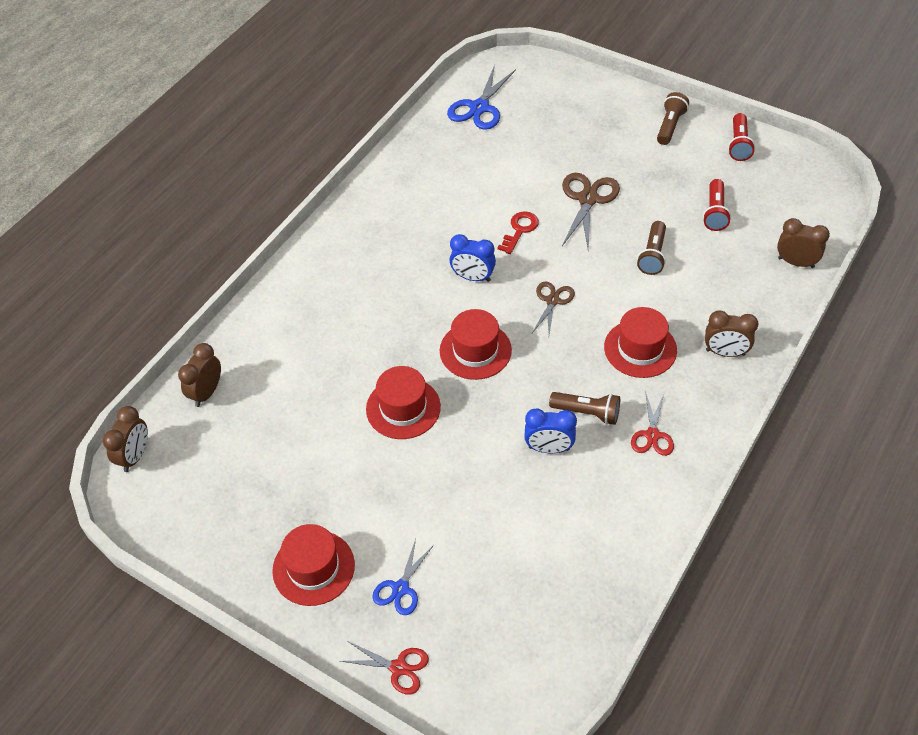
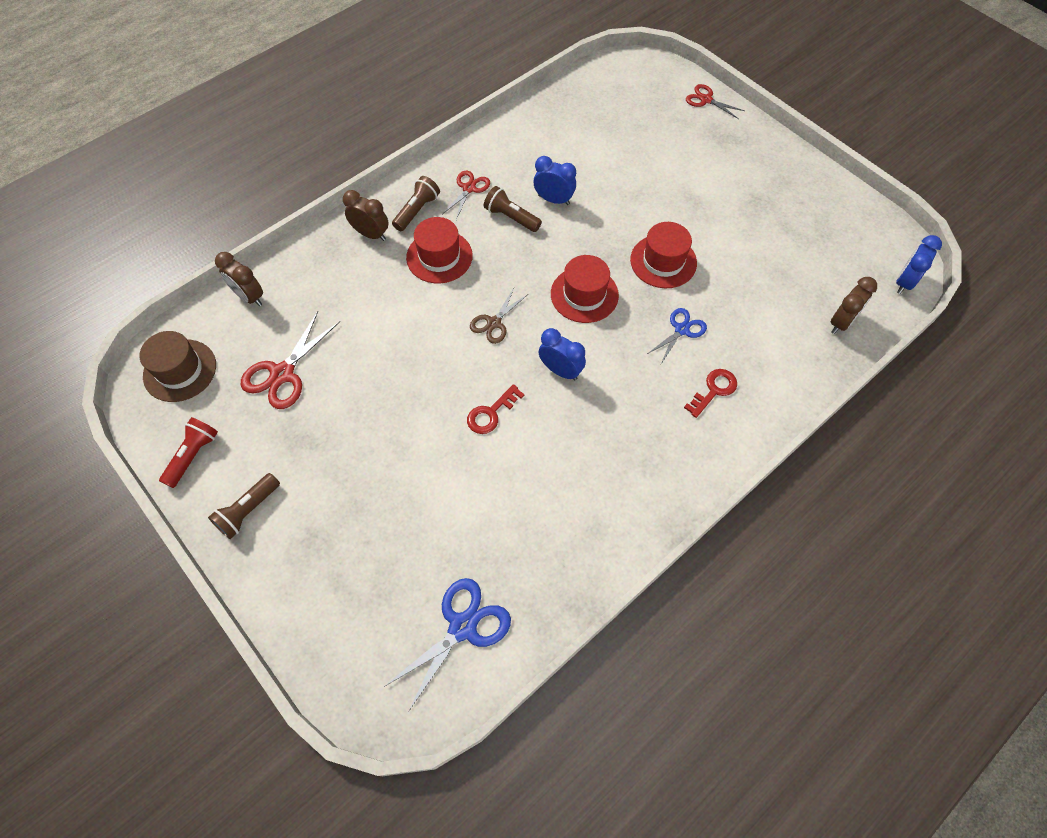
camera: 165 degrees left, 10 degrees up
brown clock [103,406,148,472] -> blue clock [896,235,942,294]
red hat [272,524,355,606] -> none
blue scissors [372,539,434,615] -> blue scissors moved to [647,308,707,364]
brown scissors [562,173,620,250] -> none
brown flashlight [637,221,666,275] -> brown flashlight moved to [392,176,440,231]
red flashlight [703,179,731,231] -> red scissors [241,311,340,409]
none -> brown hat [139,331,216,402]
none -> red key [684,369,737,418]

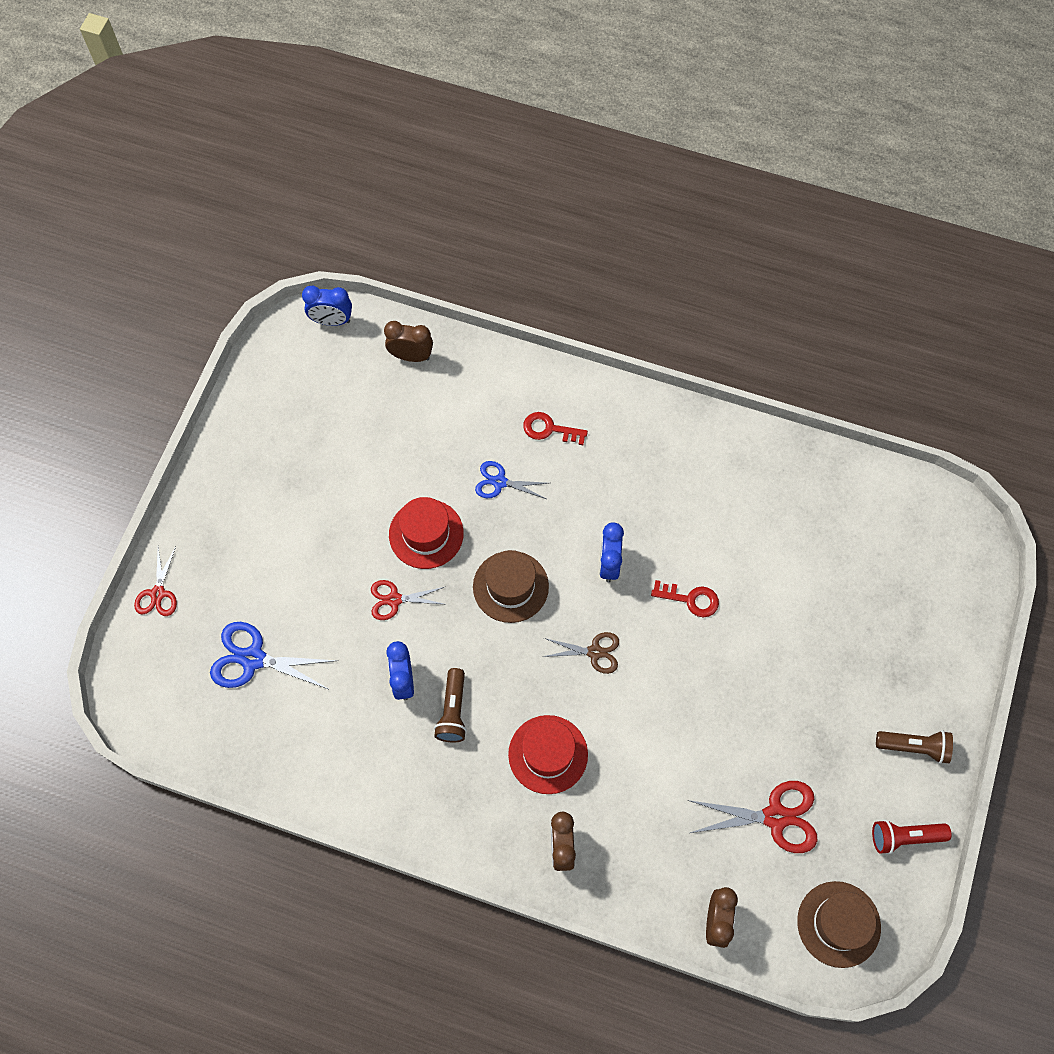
camera: 120 degrees left, 5 degrees up
blue scissors [384,578,511,712] -> blue scissors moved to [210,622,338,690]
brown flashlight [392,176,440,231] -> none
red scissors [443,171,490,220] -> red scissors moved to [371,580,447,620]
red hat [551,255,619,323] -> brown hat [473,550,549,623]

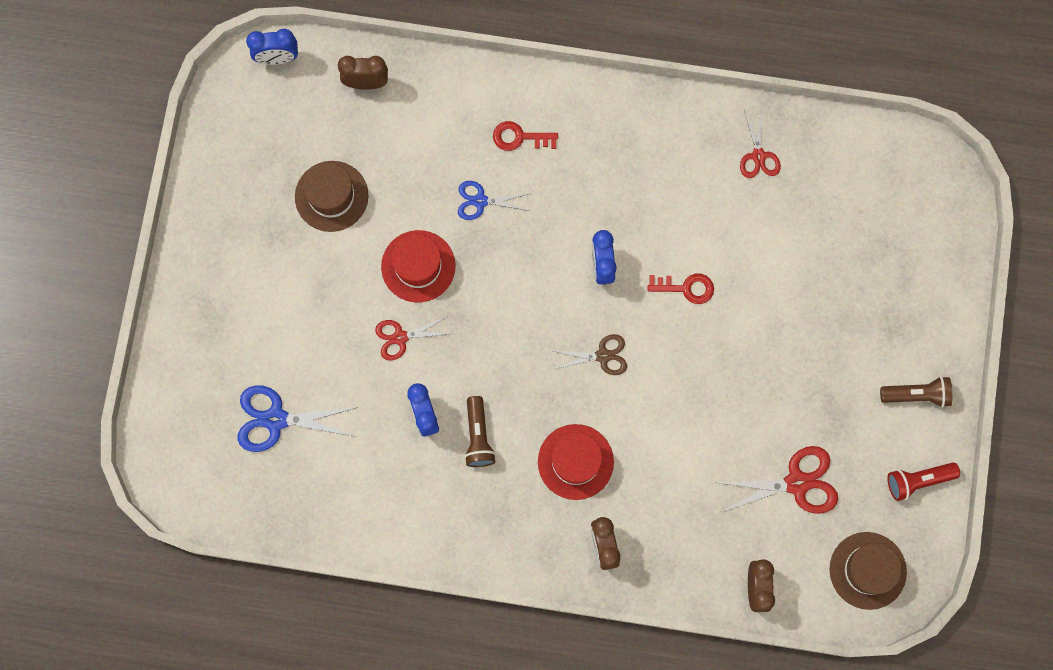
camera: 10 degrees left, 10 degrees up
red scissors [134,546,177,616] -> red scissors moved to [740,110,781,178]
brown hat [473,550,549,623] -> brown hat moved to [295,161,369,232]

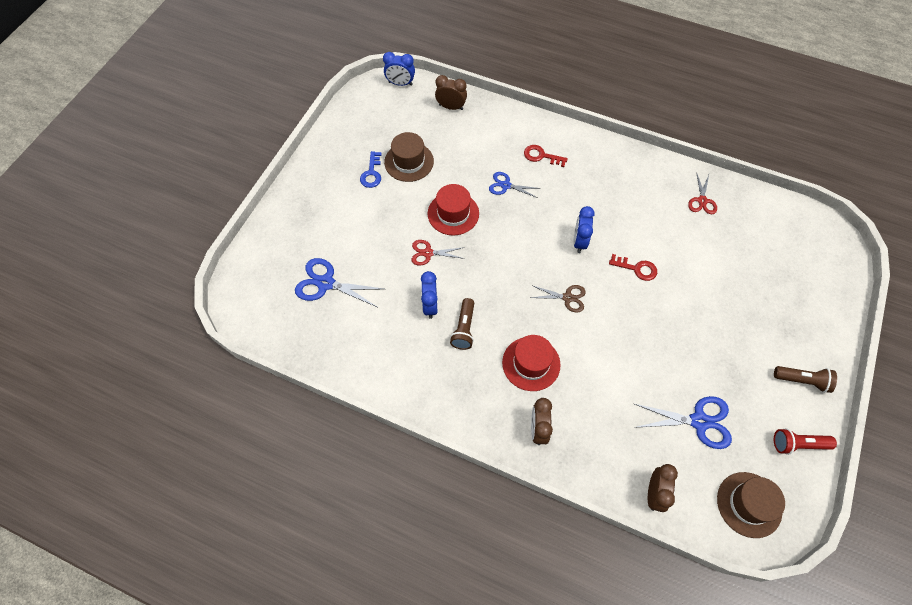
camera: 15 degrees right, 15 degrees down
red scissors [713,446,838,514] -> blue scissors [634,396,732,449]
none -> blue key [360,151,382,188]

